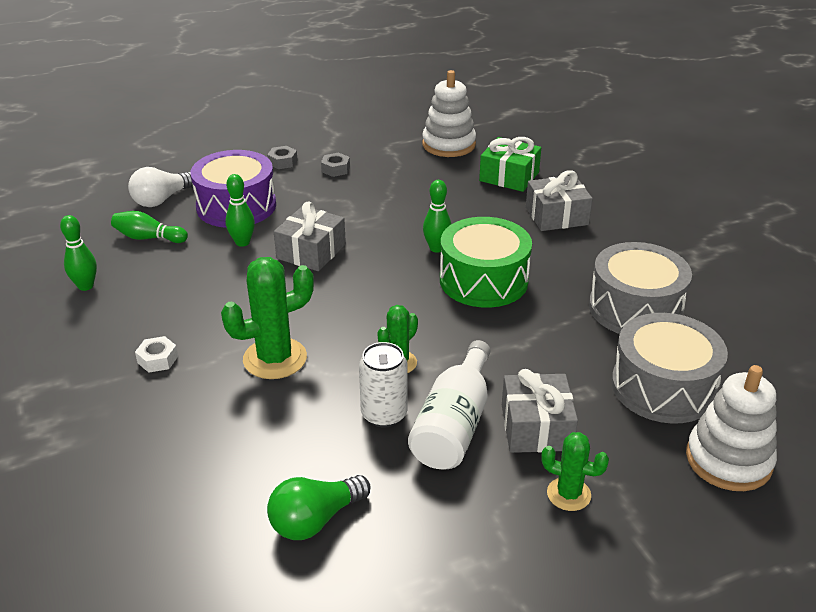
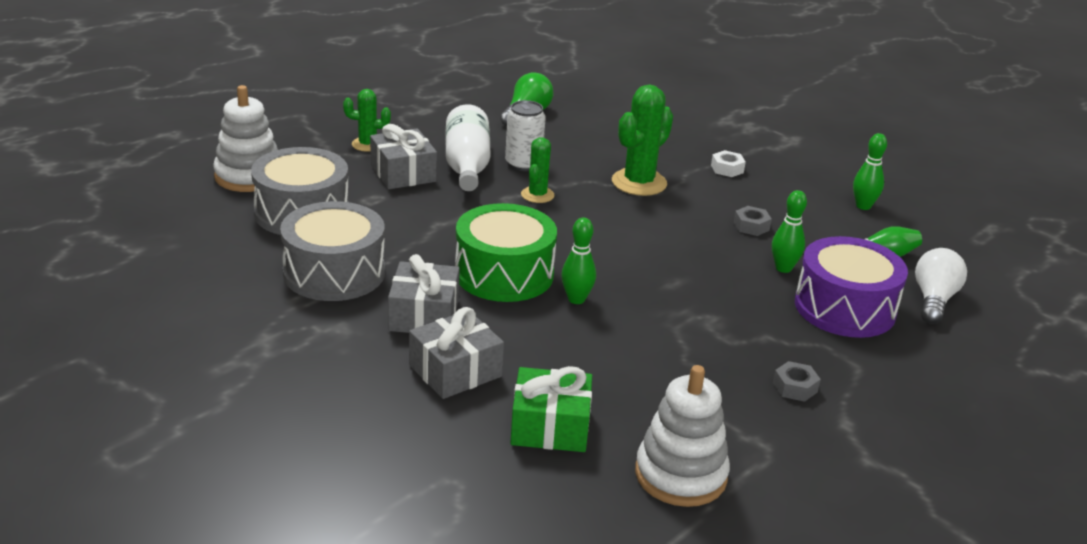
camera: 155 degrees right, 5 degrees down
grey nut [267,146,298,169] -> grey nut moved to [734,206,772,236]
grey gift [274,201,346,271] -> grey gift moved to [388,254,460,333]

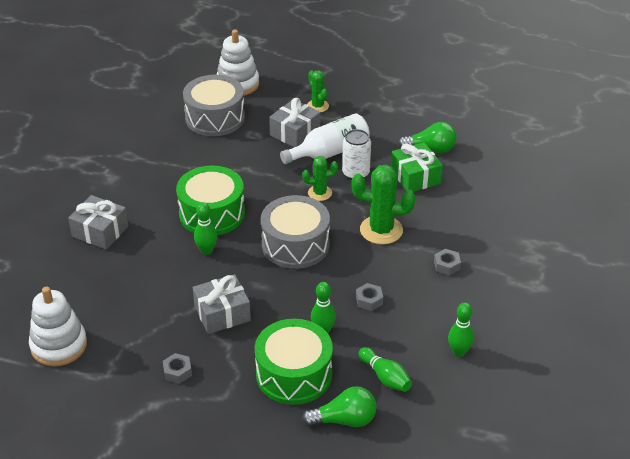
camera: 65 degrees right, 10 degrees up
grey drum [280,201,385,301] -> grey drum moved to [261,195,330,269]
grey gift [388,254,460,333] -> grey gift moved to [193,274,251,334]
green gift [510,366,592,452] -> green gift moved to [391,142,443,192]
white nut [711,150,746,177] -> grey nut [434,249,461,276]
purple drum [795,236,908,338] -> green drum [255,319,333,405]
white light bulb [915,248,967,324] -> green light bulb [302,386,377,427]

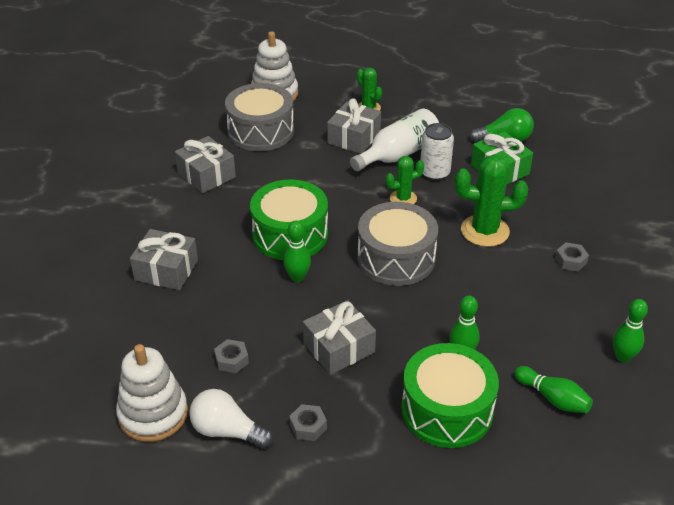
camera: 10 degrees left, 0 degrees up
green light bulb [302,386,377,427] -> none
grey nut [356,283,383,311] -> grey nut moved to [214,339,249,373]
none -> grey gift [175,136,236,193]
none -> white light bulb [189,389,273,449]

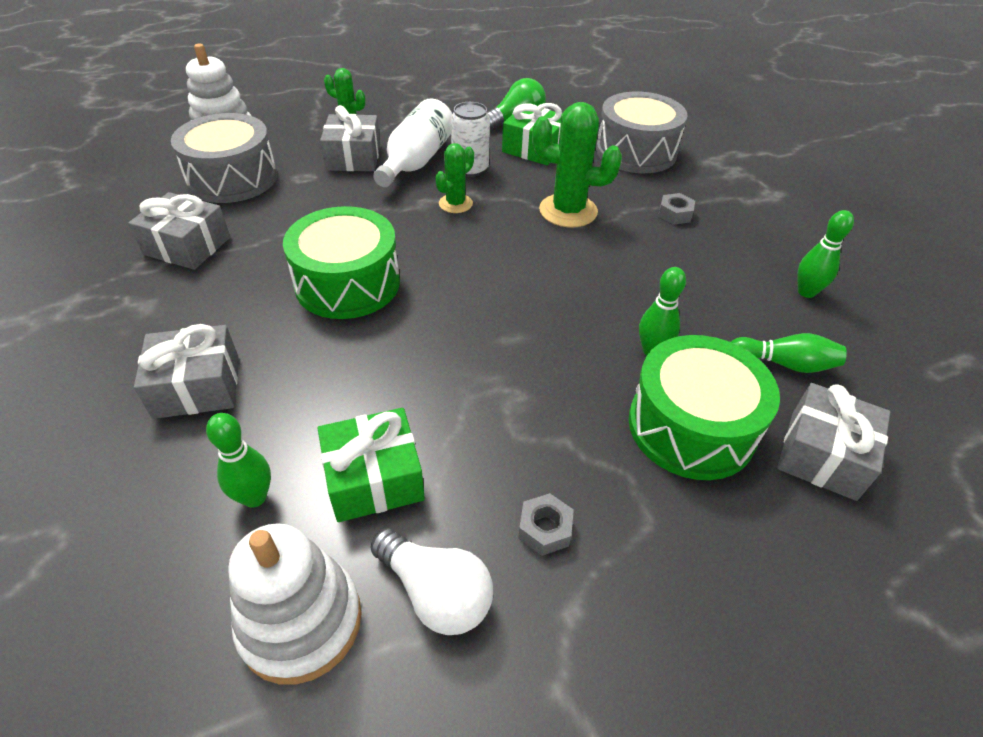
camera: 30 degrees left, 5 degrees up
white light bulb [189,389,273,449] -> white light bulb turned 135 degrees counterclockwise [370,528,493,635]
grey nut [214,339,249,373] -> green gift [317,408,425,522]
green bowling pin [283,220,311,282] -> green bowling pin moved to [206,413,271,508]
grey gift [303,300,376,375] -> grey gift moved to [777,383,890,501]
grey drum [358,202,438,286] -> grey drum moved to [596,92,687,173]
green cactus [455,155,528,247] -> green cactus turned 45 degrees clockwise [532,102,622,228]

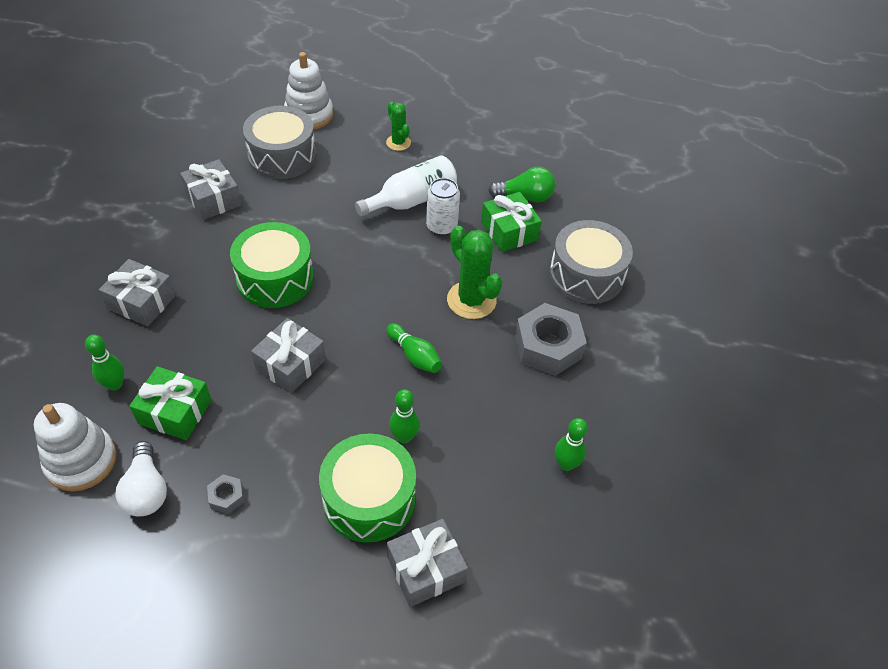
camera: 35 degrees right, 5 degrees up
grey gift [320,105,380,171] -> grey gift moved to [251,318,326,393]
green cactus [435,143,474,213] -> none
grey nut [658,193,695,225] -> grey nut [515,303,587,376], size x2.19
green bowling pin [731,333,847,373] -> green bowling pin moved to [387,323,442,373]

